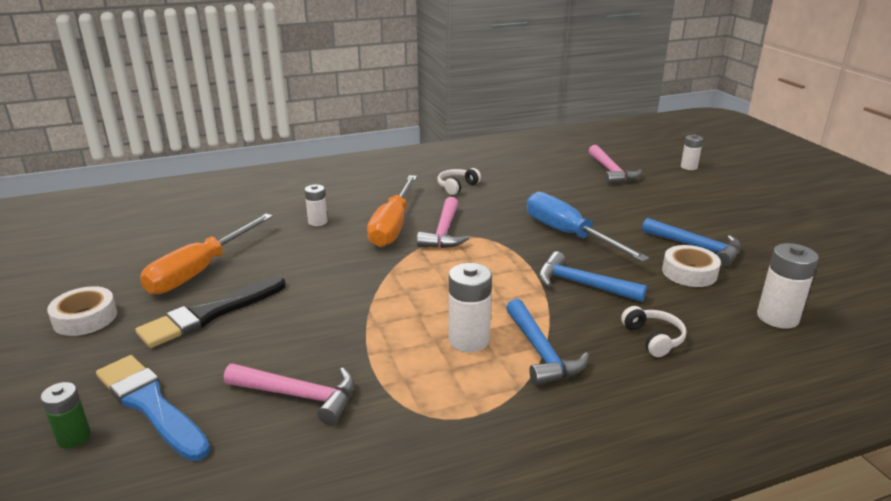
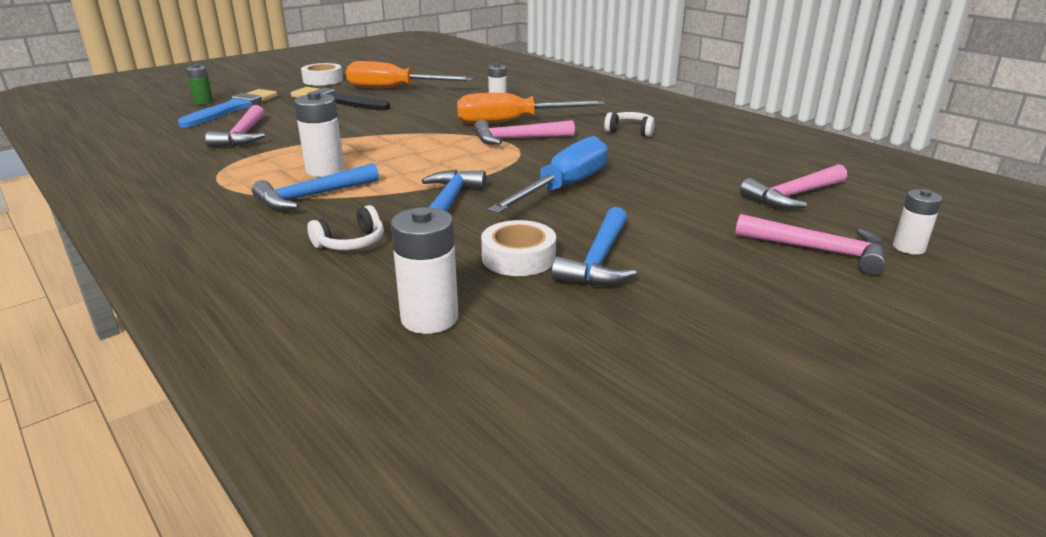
camera: 70 degrees right, 0 degrees up
none -> pink hammer [735,214,886,275]

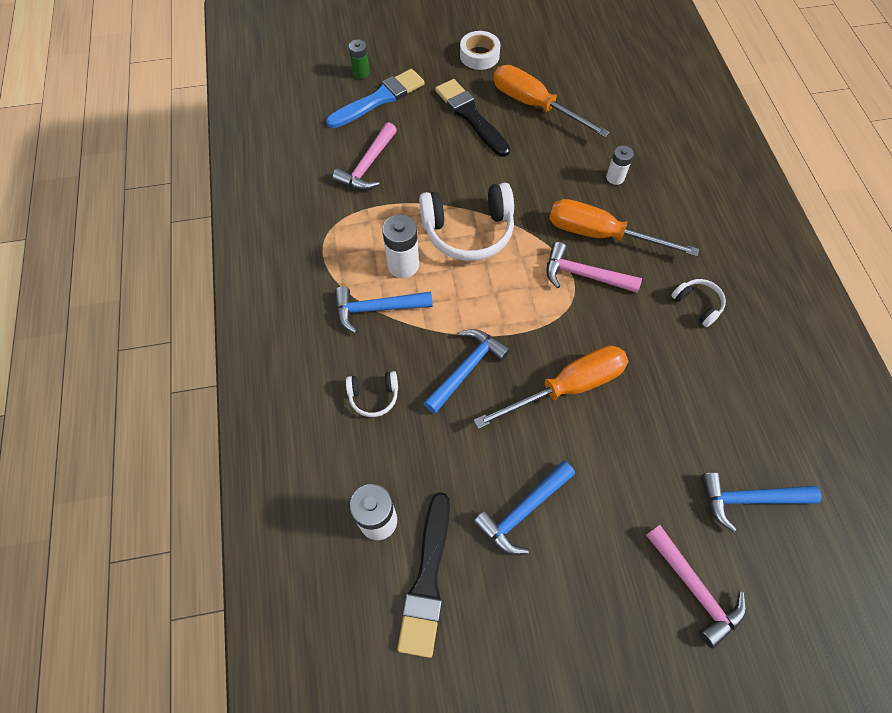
camera: 30 degrees right, 35 degrees up
white tape [481,220,556,276] -> none
blue screwdriver [488,136,608,213] -> orange screwdriver [474,346,628,429]
pink hammer [740,164,847,209] -> blue hammer [701,472,822,532]
white battery [893,189,942,255] -> none
none -> black brush [397,492,450,658]
none -> white headphones [419,183,514,261]

